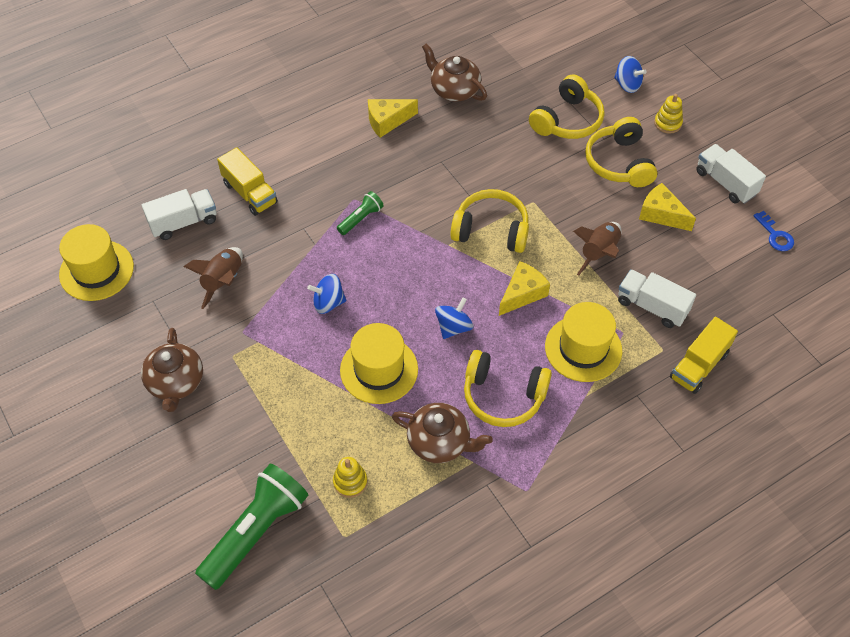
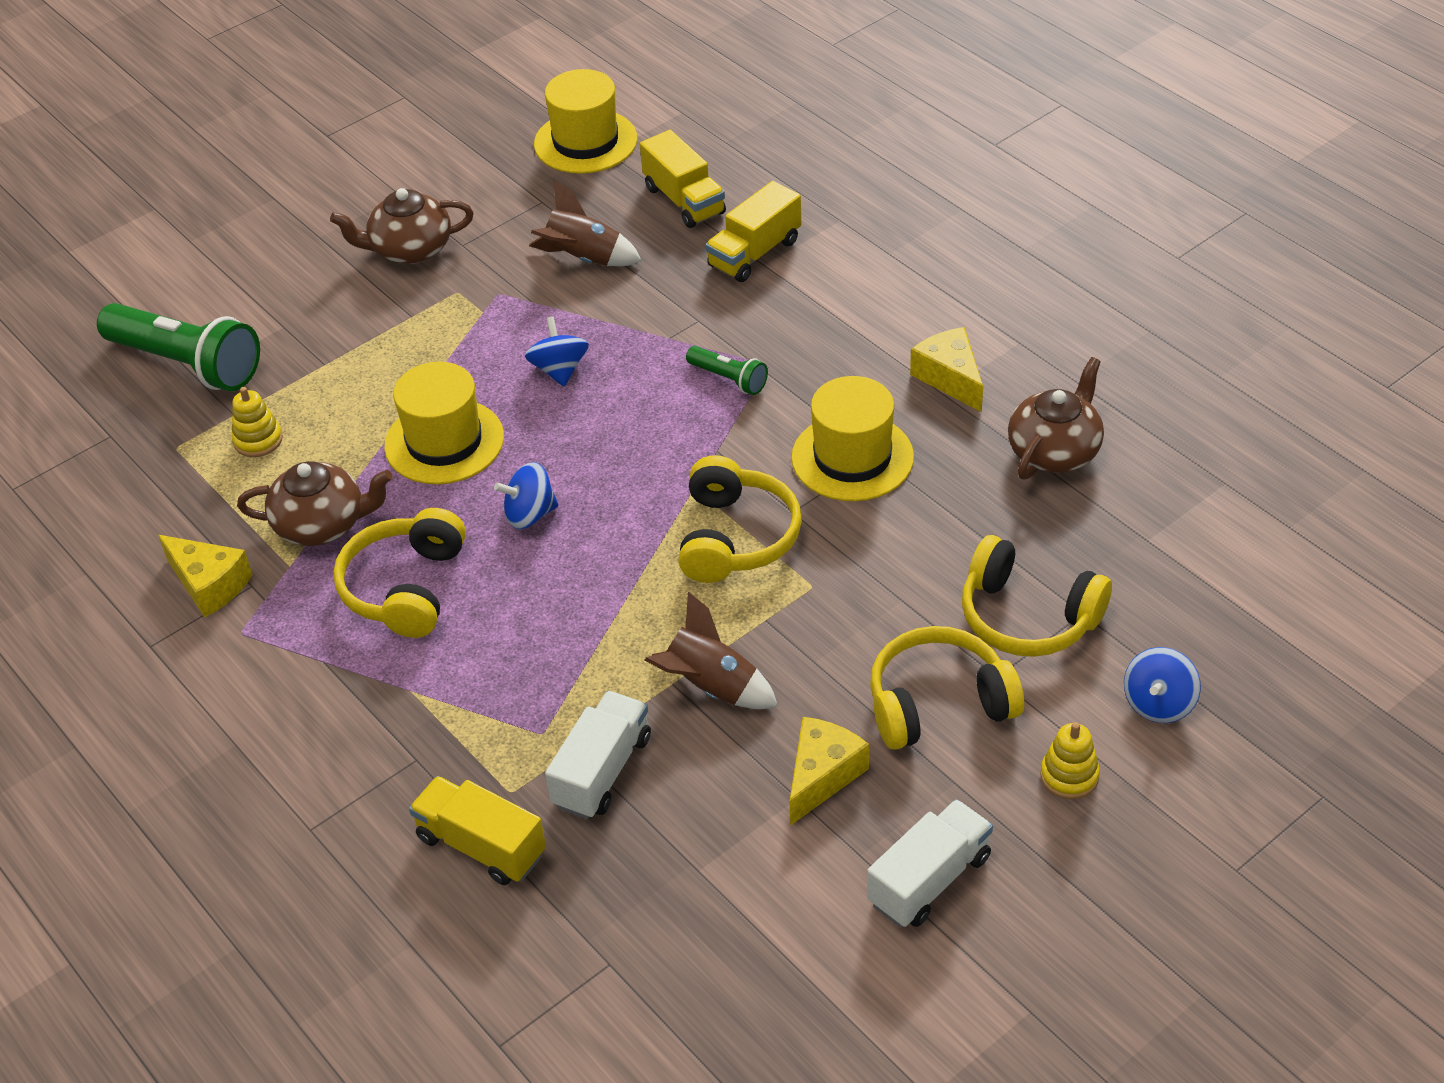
camera: 85 degrees right, 10 degrees down
white truck [142,189,217,240] -> yellow truck [640,130,726,228]
brown teapot [392,403,493,463] -> brown teapot turned 105 degrees counterclockwise [237,461,393,546]
blue spinning top [435,297,474,339] -> blue spinning top turned 135 degrees clockwise [494,462,559,529]
yellow cheese [499,261,550,316] -> yellow cheese moved to [158,535,252,618]
yellow hat [545,302,622,382] -> yellow hat moved to [791,376,914,501]
blue key [753,211,794,251] -> none

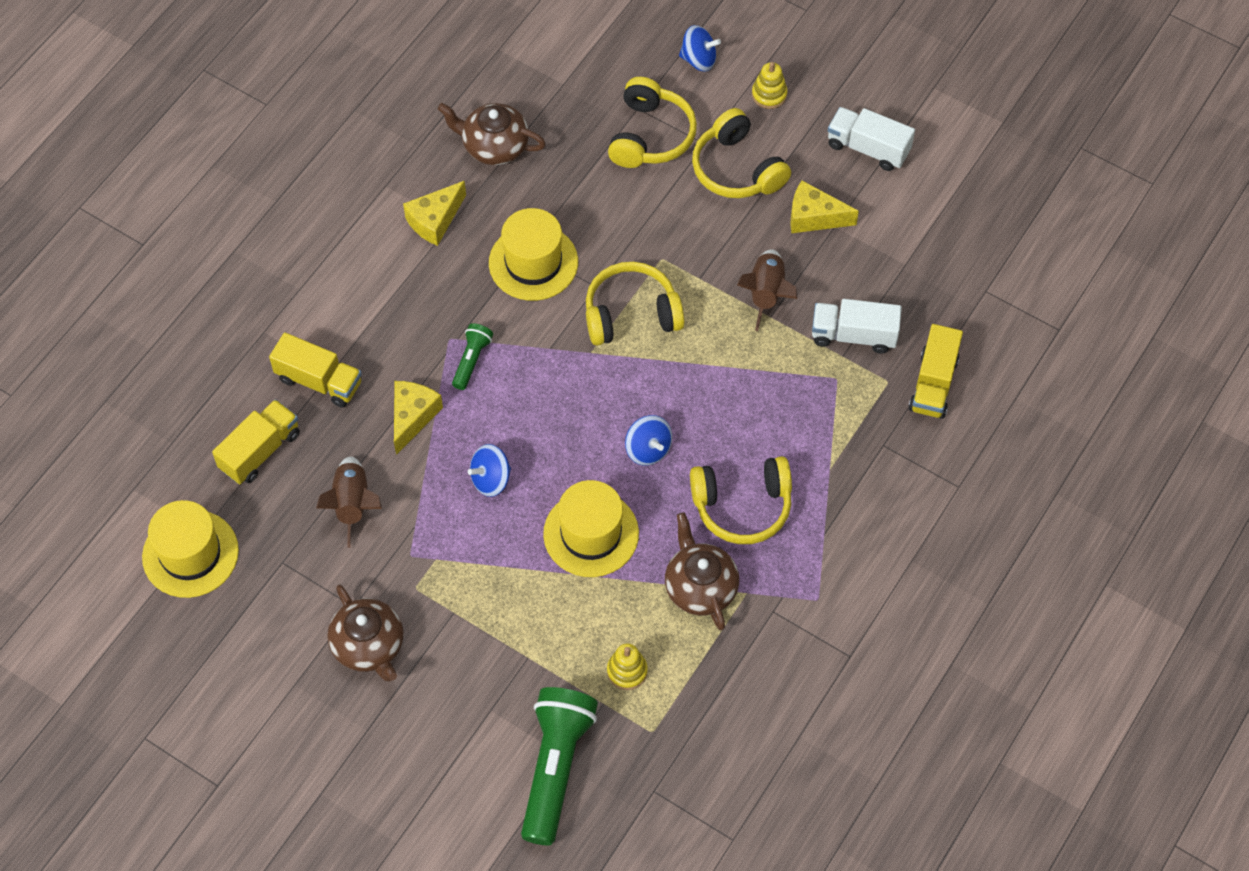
camera: 110 degrees left, 15 degrees up
yellow cheese [158,535,252,618] -> yellow cheese moved to [394,381,443,455]

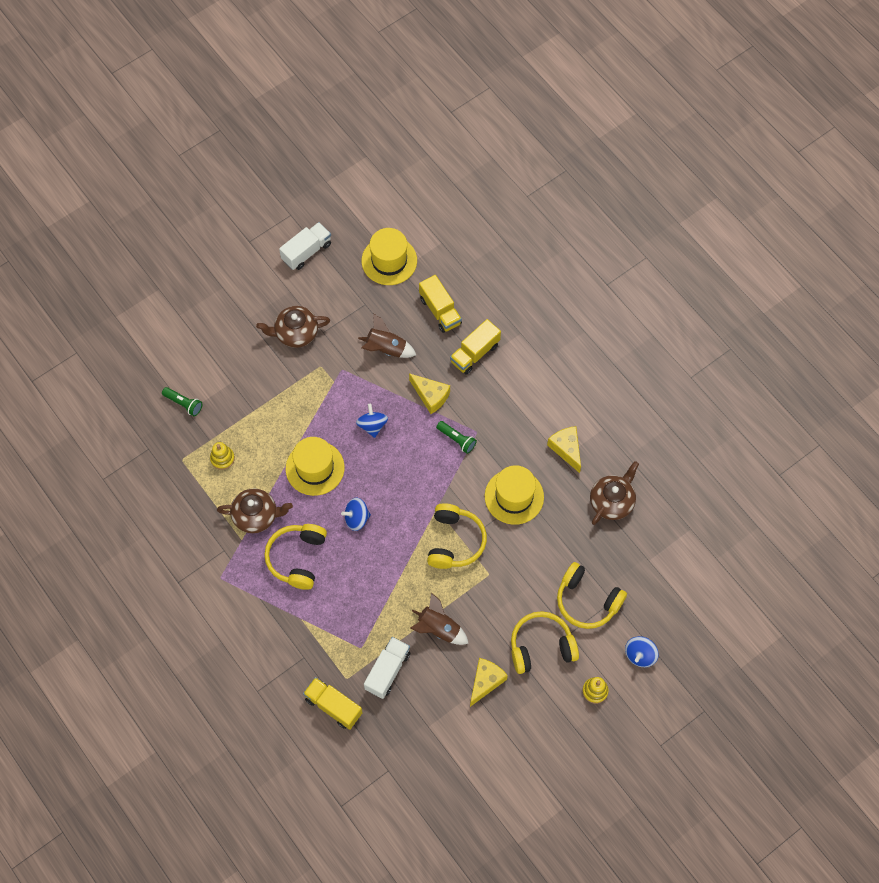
camera: 110 degrees right, 5 degrees up
green flashlight [521,687,598,845] -> green flashlight [162,387,202,416], size x0.48
white truck [828,107,915,171] -> white truck moved to [279,222,331,270]

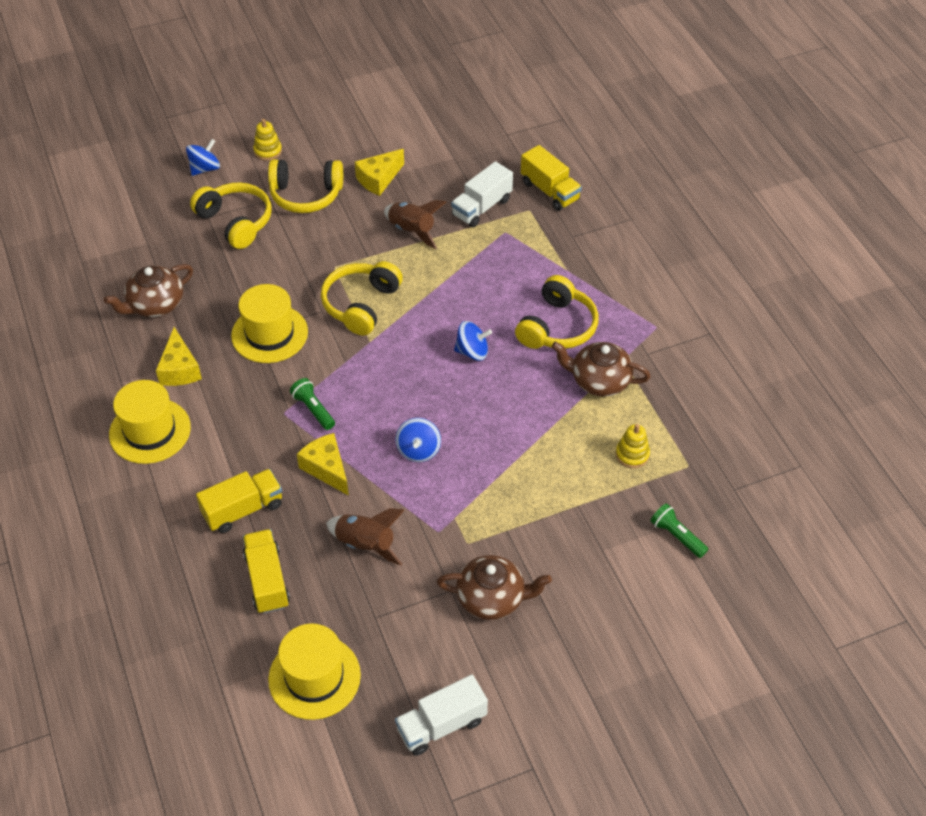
camera: 165 degrees left, 15 degrees down
yellow hat [286,437,345,496] -> yellow hat moved to [109,380,191,464]

